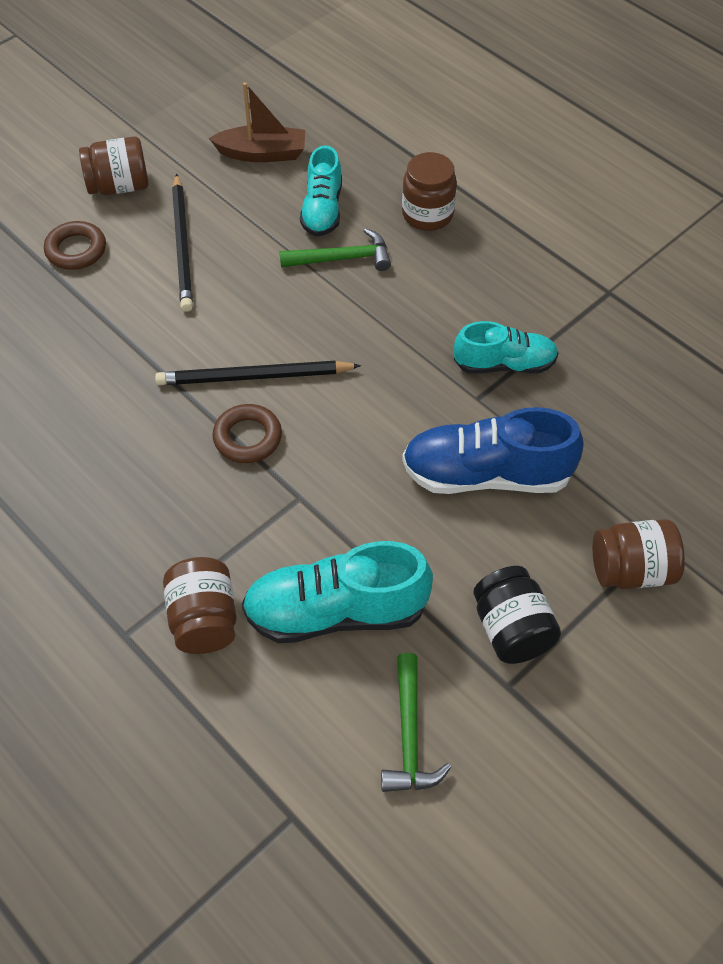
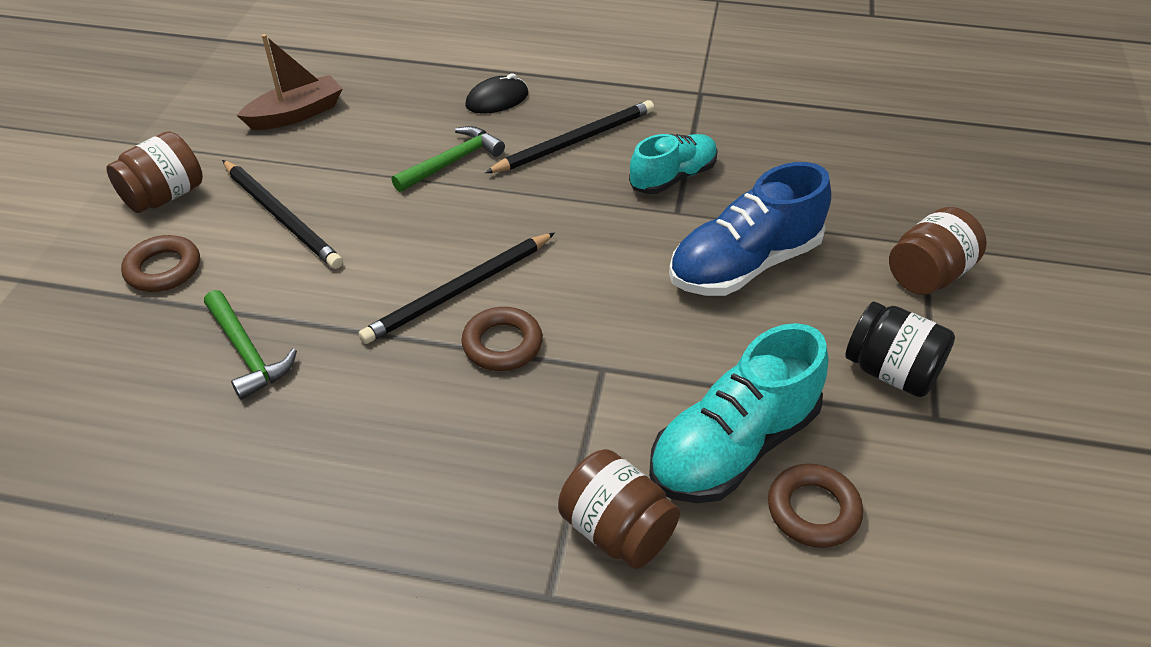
camera: 35 degrees left, 10 degrees down
turquoise shoe [300,145,342,237] -> none
green hammer [381,653,451,792] -> green hammer moved to [204,290,297,400]
brown jar [402,152,457,231] -> black mouse [465,73,528,114]
none -> black pencil [485,100,654,173]
none -> brown ring [768,464,863,548]

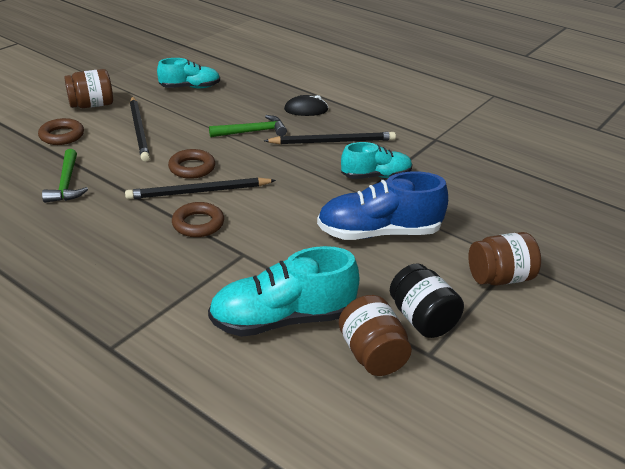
camera: 25 degrees right, 10 degrees down
brown boat [237,34,342,130] -> turquoise shoe [157,58,220,88]
brown jar [558,449,680,569] -> brown jar moved to [339,295,412,376]
brown ring [768,464,863,548] -> brown ring moved to [168,149,215,179]

